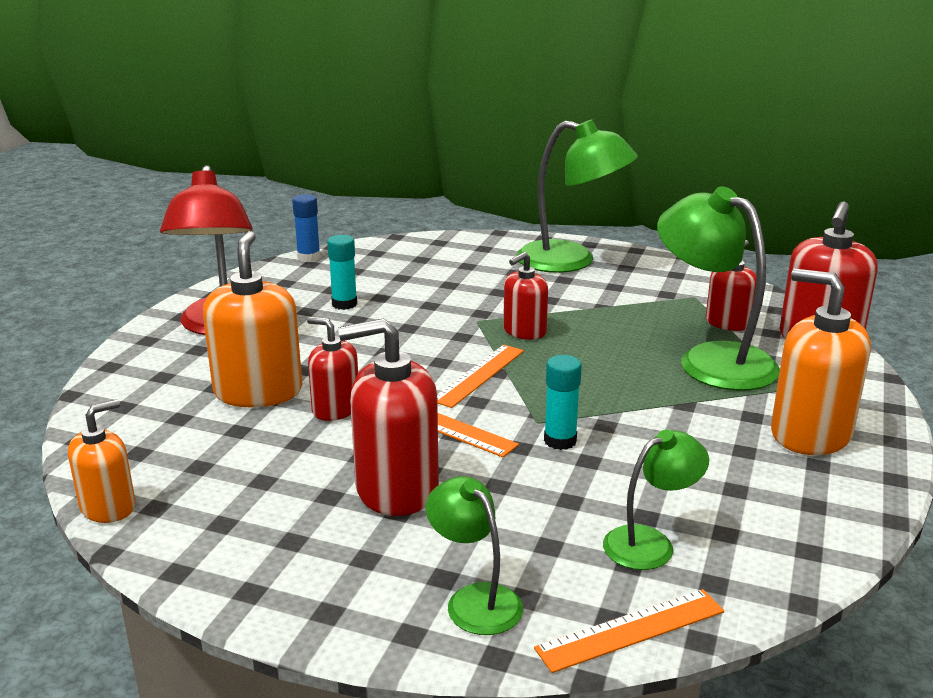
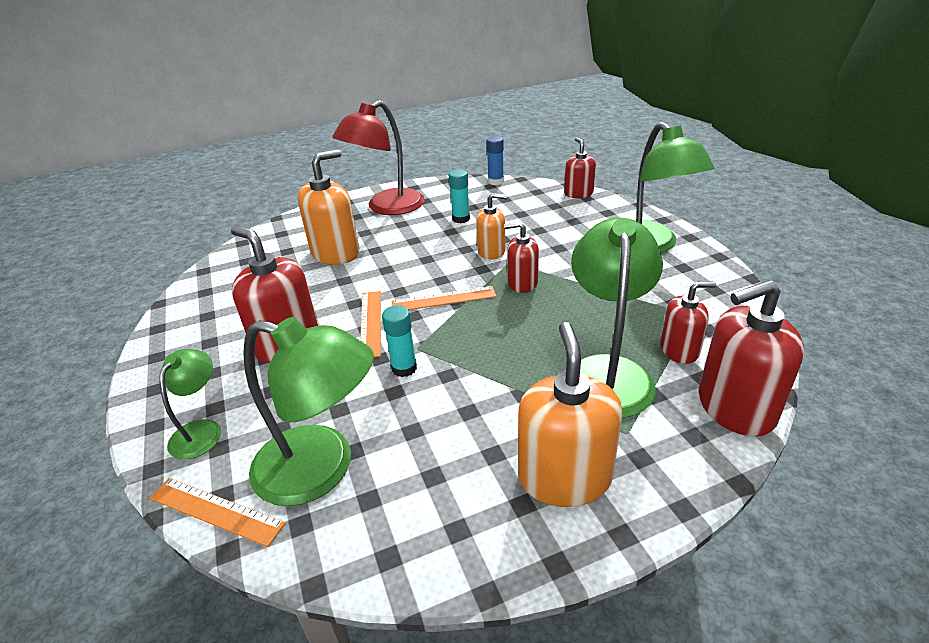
camera: 50 degrees right, 10 degrees up
orange soap dispenser [68,399,136,523] -> orange soap dispenser moved to [476,193,507,260]
red soap dispenser [307,317,358,421] -> red soap dispenser moved to [564,138,596,198]
green lamp [603,429,709,570] -> green lamp [243,317,374,506], size x1.84

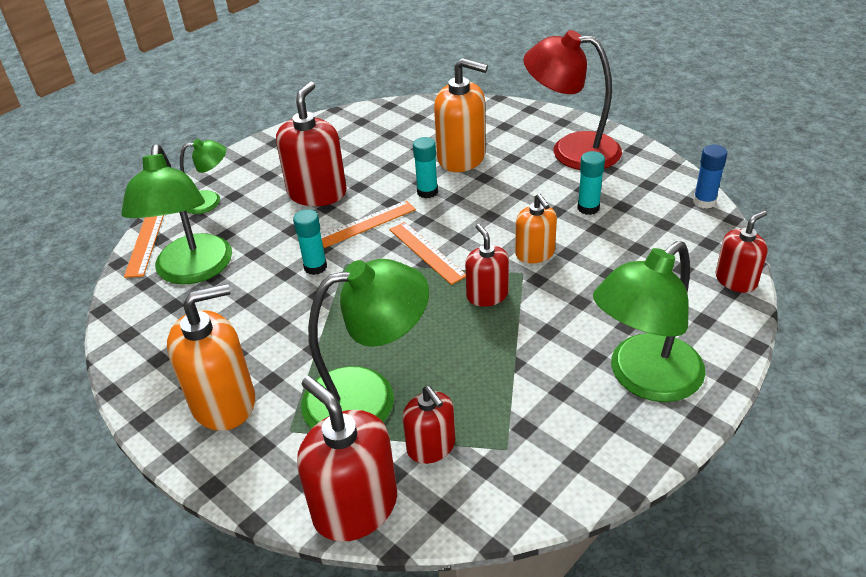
camera: 65 degrees right, 5 degrees up
none -> turquoise glue stick [413,137,438,198]

